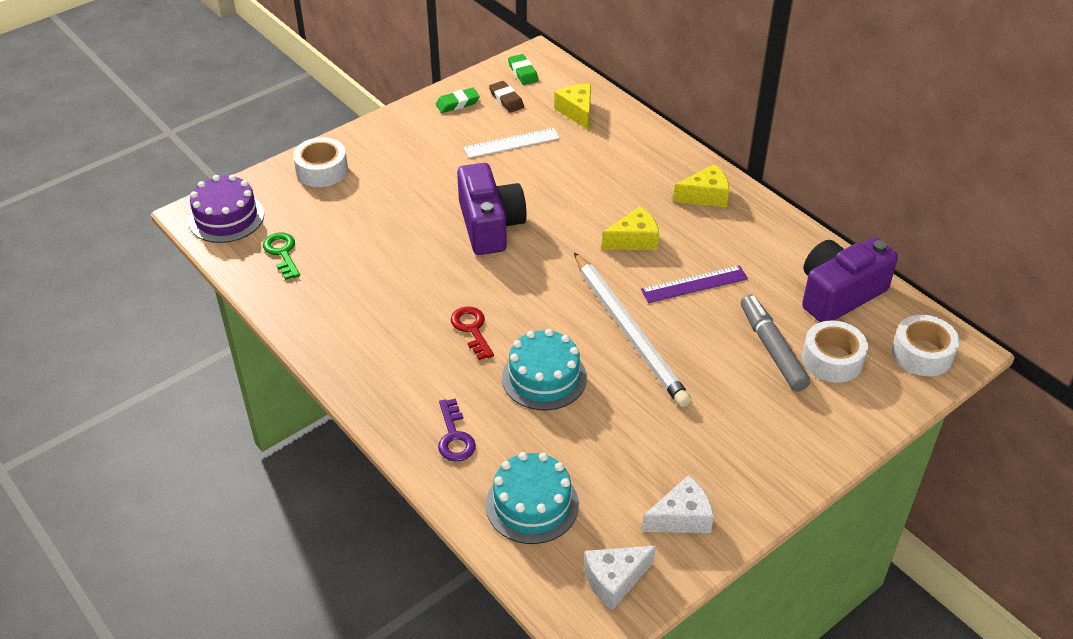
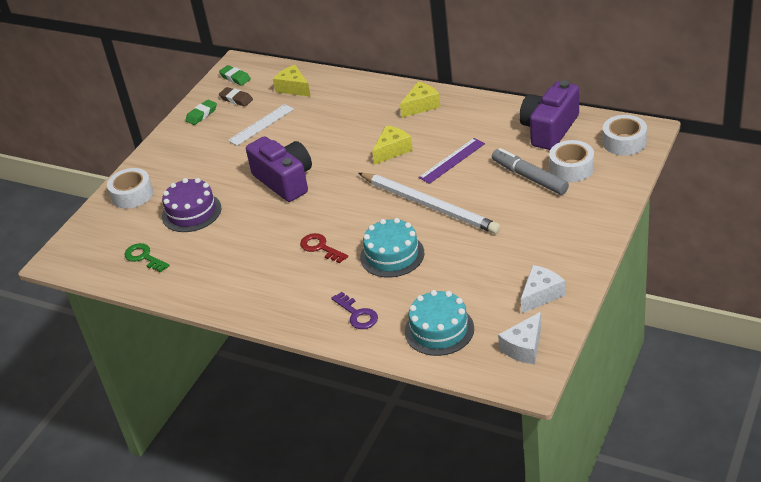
camera: 20 degrees left, 5 degrees down
purple cake [188,174,264,243] -> purple cake moved to [162,178,221,232]

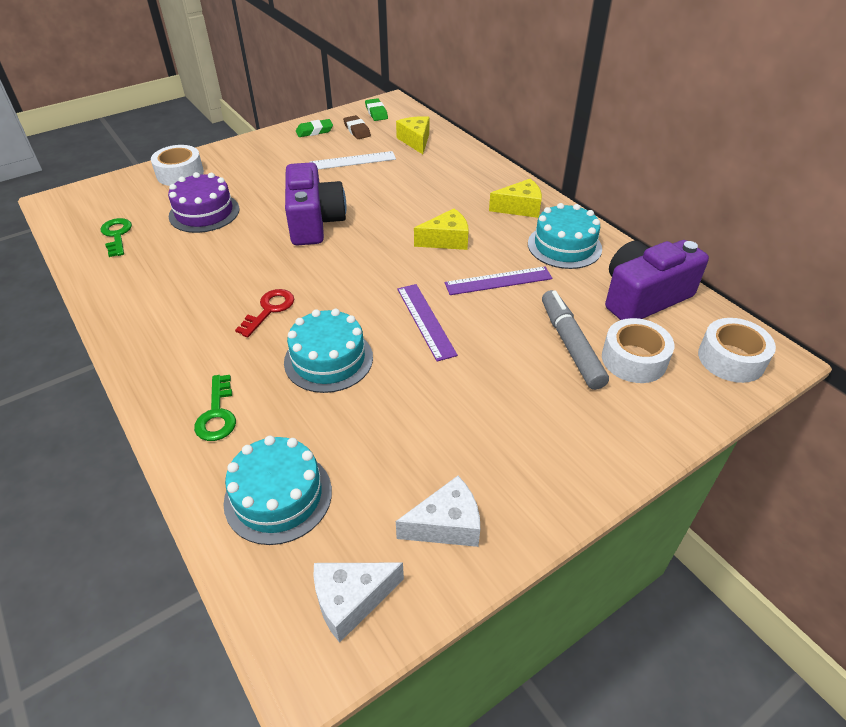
camera: 25 degrees right, 5 degrees up
red key [300,233,348,263] -> red key turned 45 degrees clockwise [235,289,294,337]
purple key [331,292,378,329] -> green key [194,375,236,441]
white pencil [358,173,500,234] -> purple ruler [397,284,458,362]
none -> turquoise cake [528,203,602,269]

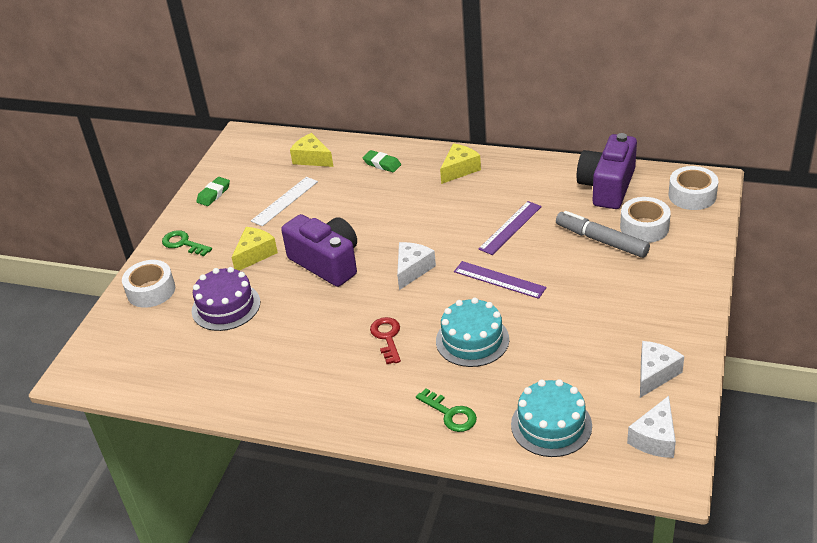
camera: 35 degrees left, 5 degrees down
green key [100,218,132,257] -> green key moved to [162,230,212,256]
brown eraser [343,115,371,139] -> none
green eraser [365,98,388,121] -> green eraser moved to [363,150,401,172]
yellow cheese [414,208,469,250] -> yellow cheese moved to [231,227,278,271]
turquoise cake [528,203,602,269] -> none
none -> white cheese [397,242,436,290]

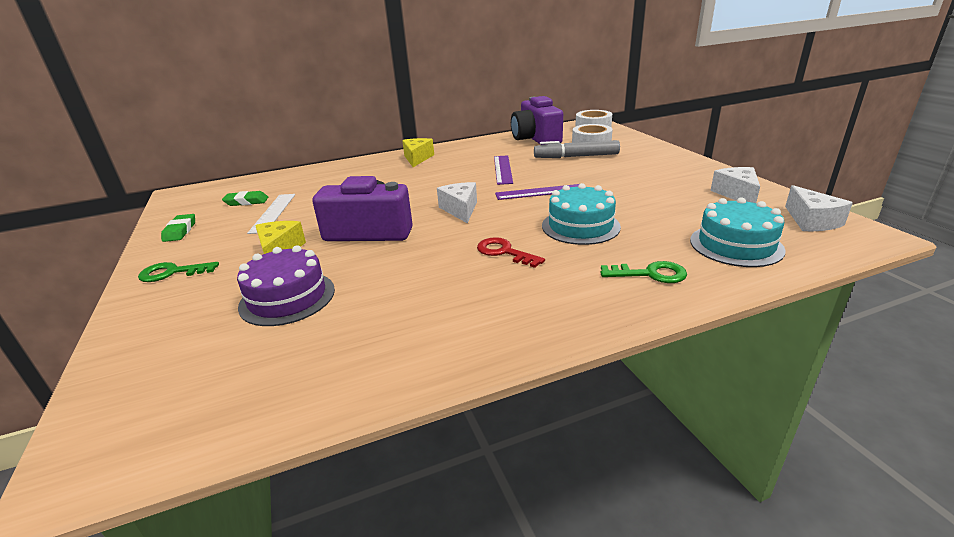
camera: 40 degrees left, 10 degrees down
white tape [122,260,175,308] -> none
yellow cheese [290,133,334,167] -> none
green eraser [363,150,401,172] -> green eraser moved to [222,191,268,206]

